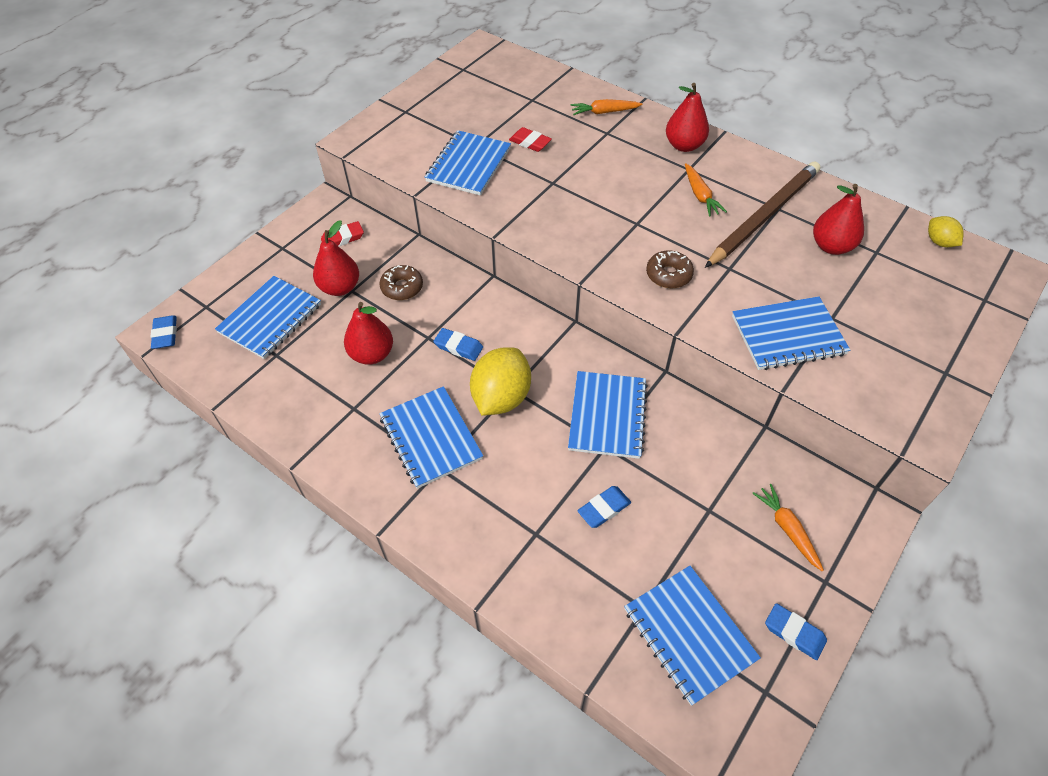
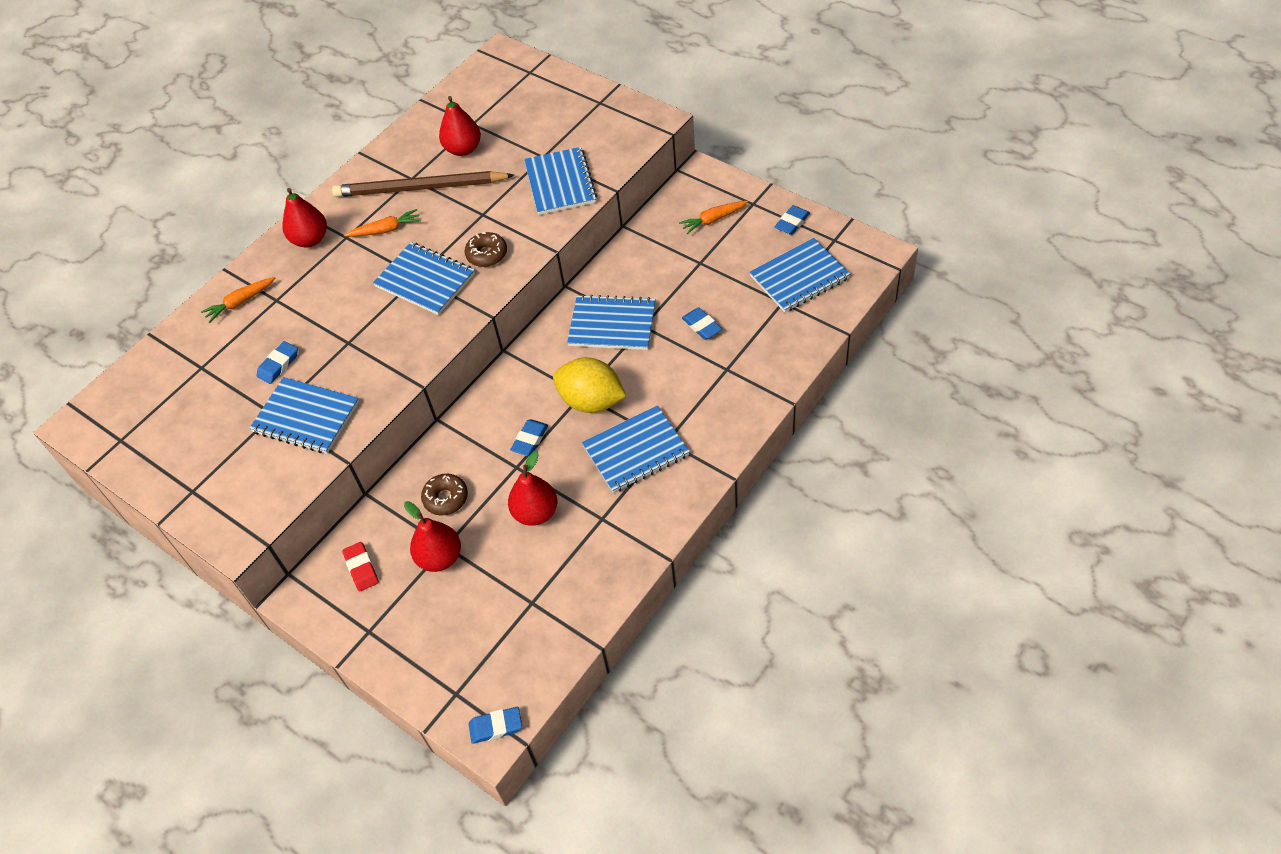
camera: 85 degrees left, 0 degrees up
blue notebook [215,276,321,359] -> blue notebook moved to [373,242,475,315]
red eraser [509,127,552,152] -> blue eraser [257,341,298,384]
orange carrot [571,99,642,115] -> orange carrot turned 60 degrees clockwise [201,277,275,323]
brown pencil [705,161,820,268] -> brown pencil turned 45 degrees counterclockwise [332,171,514,197]
yellow lemon [928,216,964,247] -> none

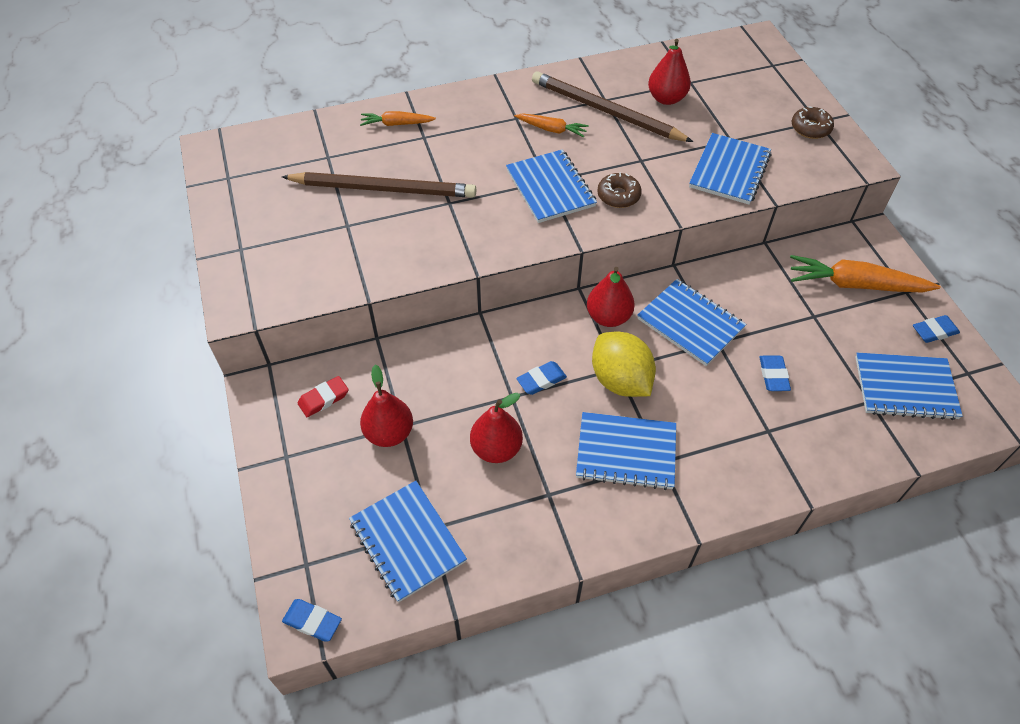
camera: 30 degrees right, 0 degrees up
blue notebook [249,377,359,454] -> blue notebook moved to [349,481,467,603]
blue eraser [257,341,298,384] -> brown pencil [282,172,476,198]
red pear [282,188,327,247] -> red pear moved to [587,267,635,327]
red eraser [342,542,379,591] -> red eraser turned 45 degrees clockwise [298,376,349,417]
brown donut [421,474,468,516] -> brown donut moved to [792,106,834,139]
orange carrot [679,201,748,234] -> orange carrot [790,255,941,293], size x1.79

